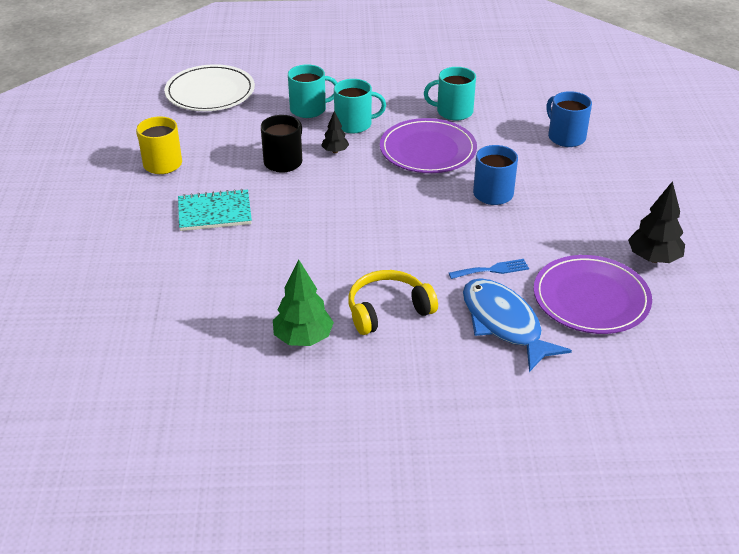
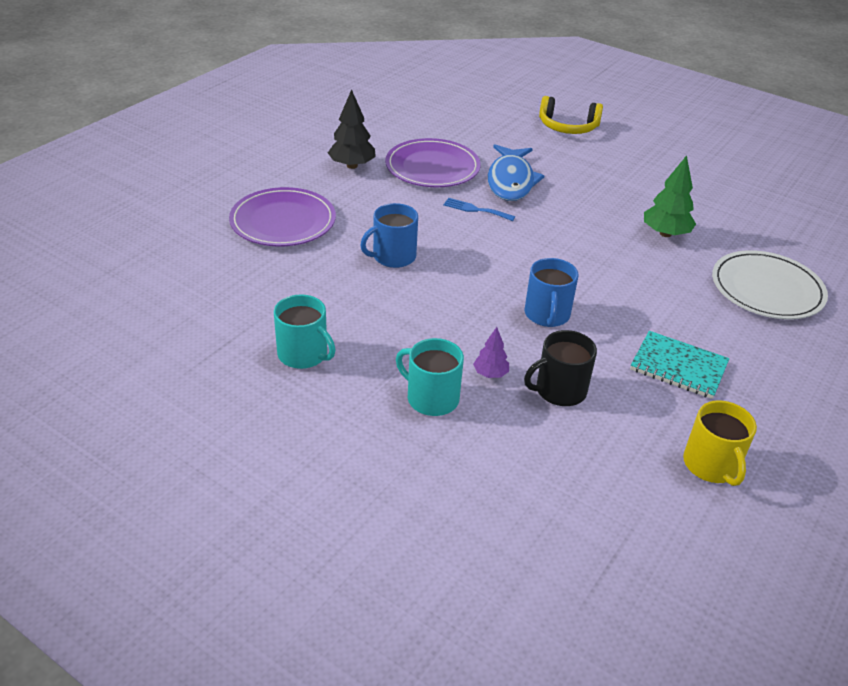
camera: 145 degrees left, 0 degrees up
white plate [164,64,255,111] -> white plate moved to [712,250,828,319]
turquoise mug [288,64,338,118] -> none
black tree [321,111,349,153] -> purple tree [473,327,509,378]
yellow headphones [348,270,438,335] -> yellow headphones moved to [539,96,603,134]
purple plate [380,118,477,173] -> purple plate moved to [229,187,336,246]
blue mug [546,91,592,147] -> blue mug moved to [524,258,579,327]

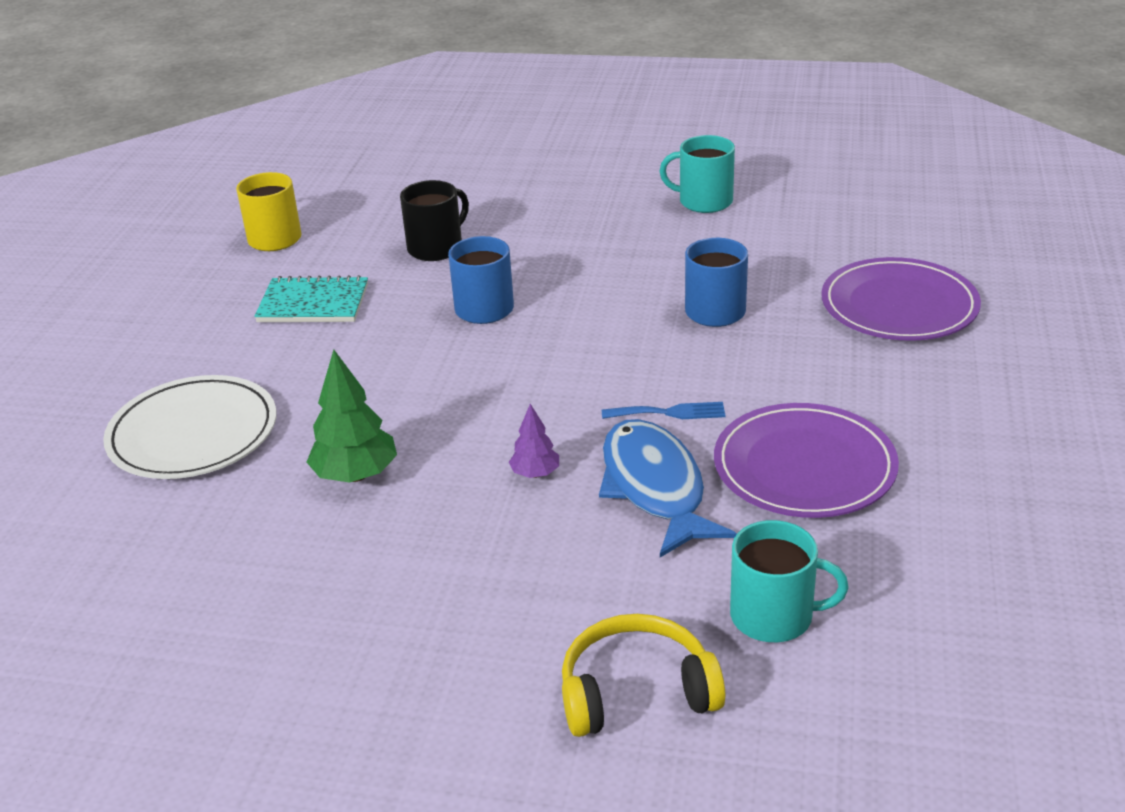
camera: 160 degrees right, 5 degrees down
black tree [328,89,376,169] -> none
turquoise mug [396,338,464,416] -> turquoise mug moved to [730,520,848,642]
purple tree [473,327,509,378] -> purple tree moved to [509,404,559,478]

